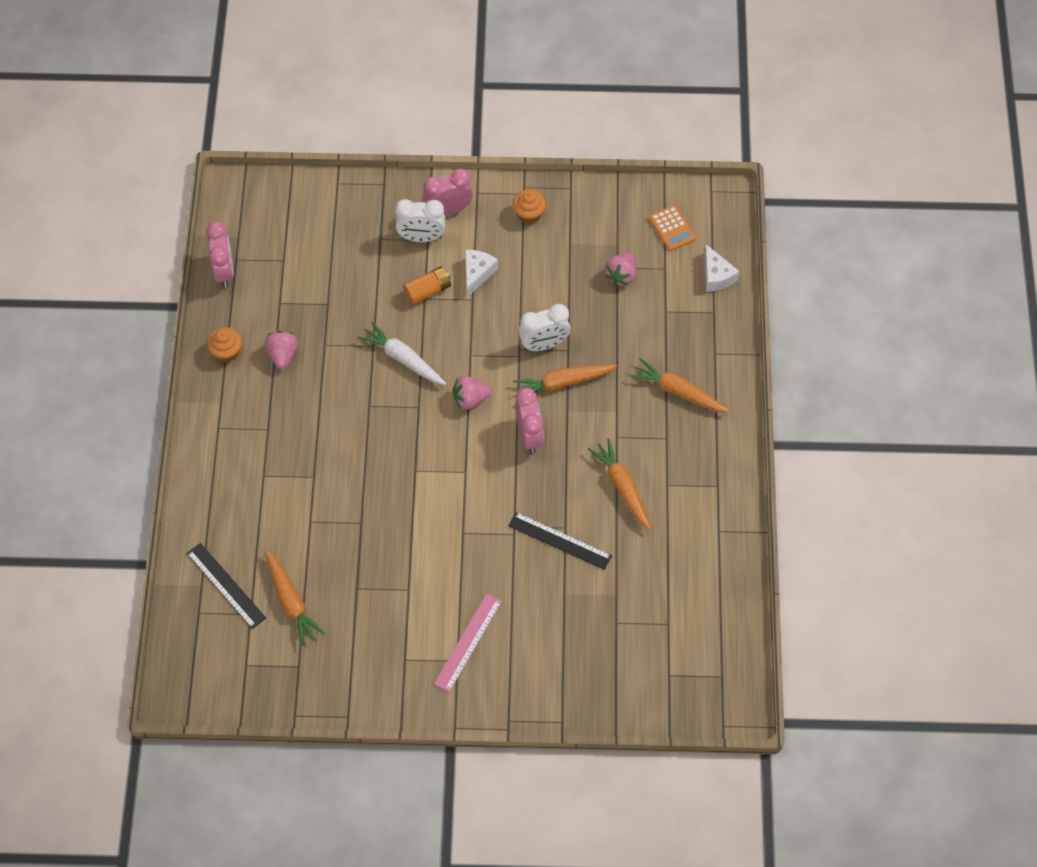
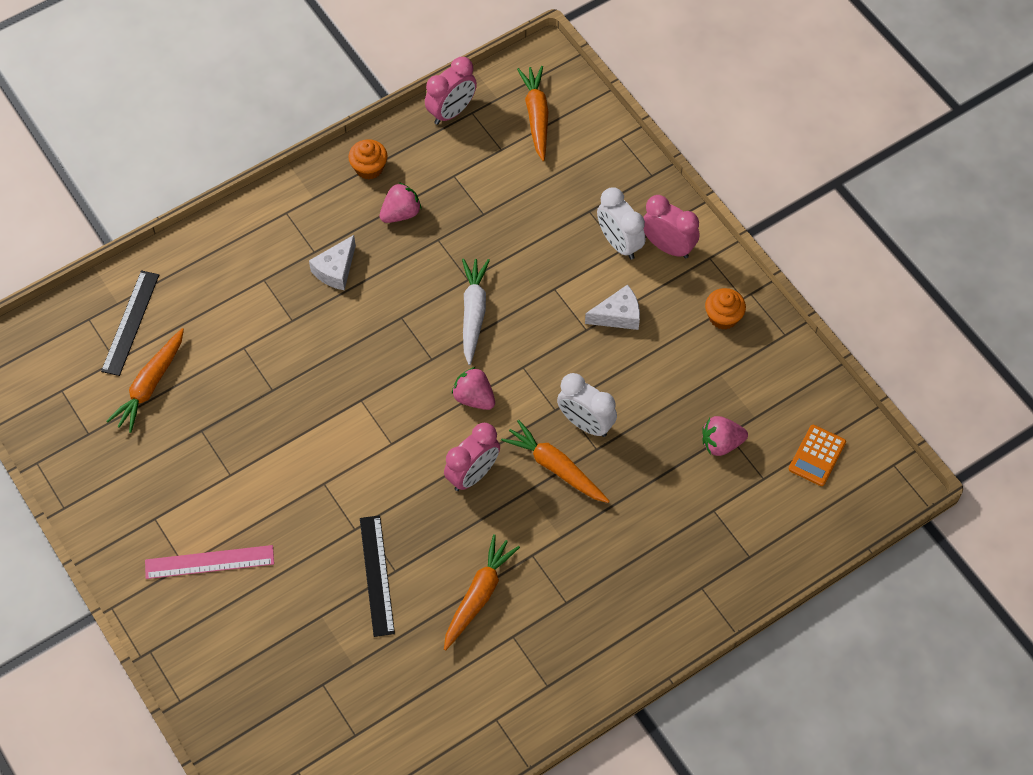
camera: 55 degrees right, 0 degrees up
orange battery [403,266,451,304] -> none
orange carrot [630,358,729,412] -> orange carrot moved to [517,66,549,161]
white cheese [704,245,739,292] -> white cheese moved to [309,235,356,290]

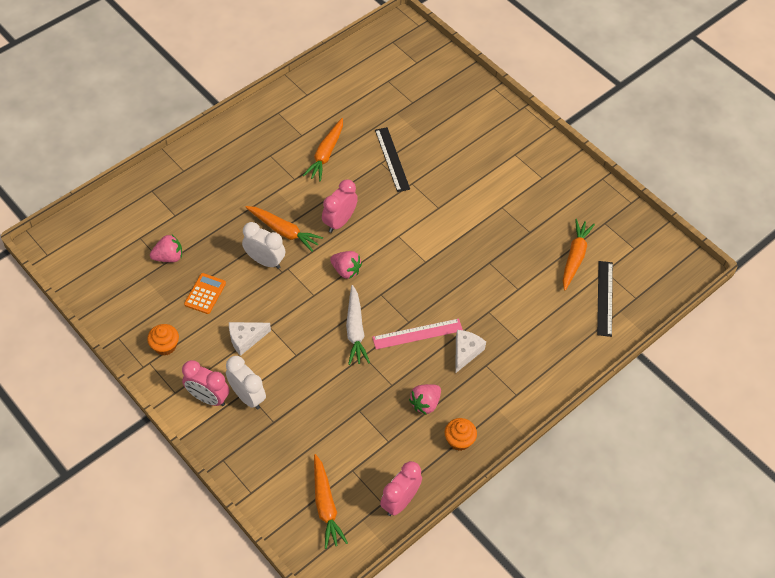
camera: 170 degrees right, 5 degrees down
pink ruler [145,545,274,579] -> pink ruler moved to [372,319,463,349]
orange calculator [789,425,846,486] -> orange calculator moved to [184,273,226,314]

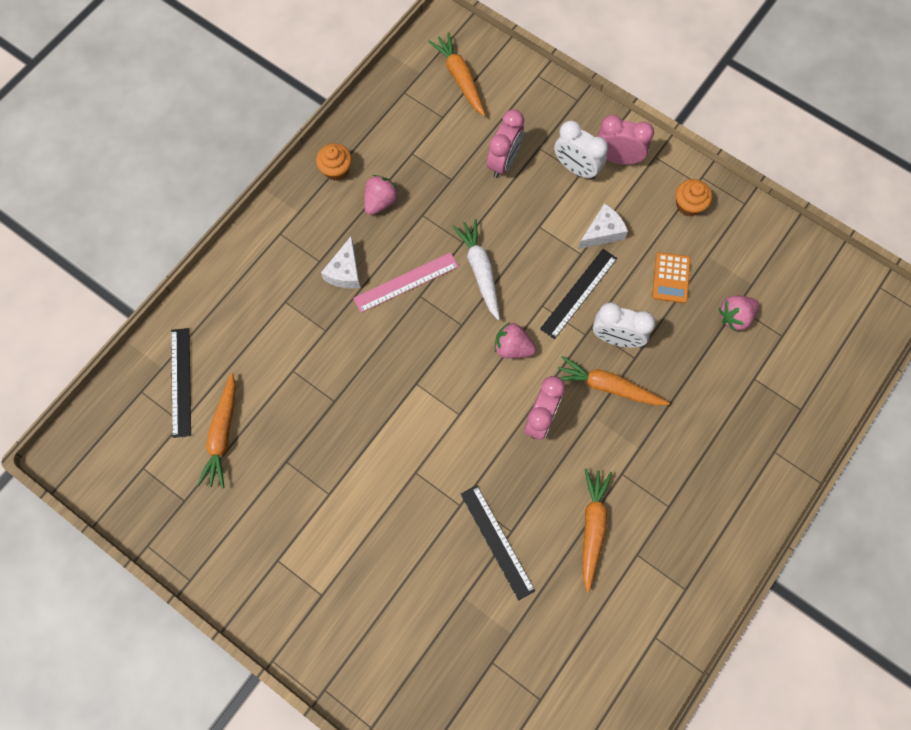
camera: 170 degrees right, 15 degrees up
pink clock [380,461,422,516] -> pink clock moved to [487,109,524,178]
none -> black ruler [540,249,617,339]

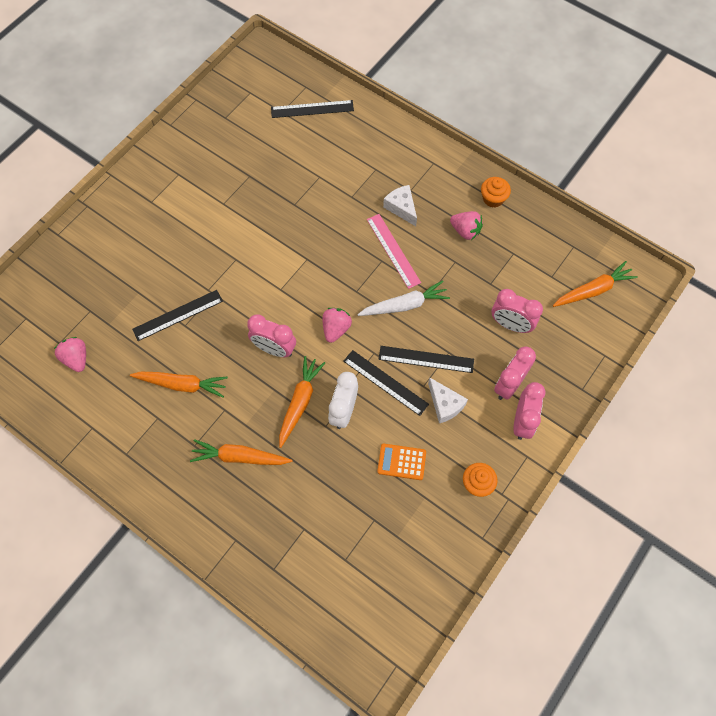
camera: 90 degrees right, 5 degrees down
orange carrot [197,373,236,489] -> orange carrot moved to [190,439,292,465]
white cheese [321,236,360,289] -> white cheese turned 45 degrees clockwise [383,185,417,226]
white clock [554,120,608,180] -> pink clock [494,346,536,400]
pink strawberry [719,296,759,332] -> pink strawberry moved to [54,337,86,372]
none -> black ruler [378,346,474,373]

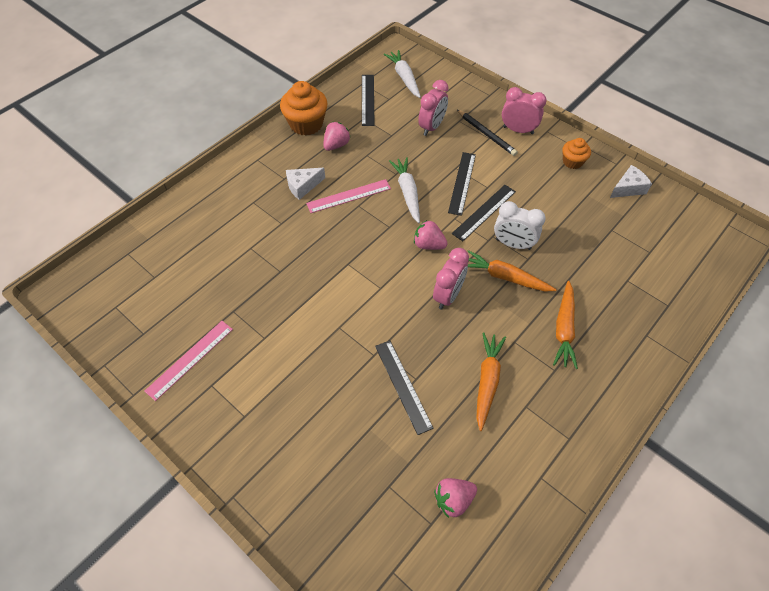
camera: 85 degrees left, 10 degrees down
black ruler [271,100,354,118] -> black ruler moved to [362,75,375,126]
orange calculator [377,444,426,480] -> none
white cheese [428,378,468,423] -> white cheese moved to [610,165,652,198]
orange cupcake [481,177,511,208] -> orange cupcake [280,81,328,136], size x1.74
pink clock [494,346,536,400] -> black pencil [457,110,518,156]
orange carrot [553,261,638,307] -> white carrot [384,50,421,98]
none -> pink ruler [145,321,233,401]

